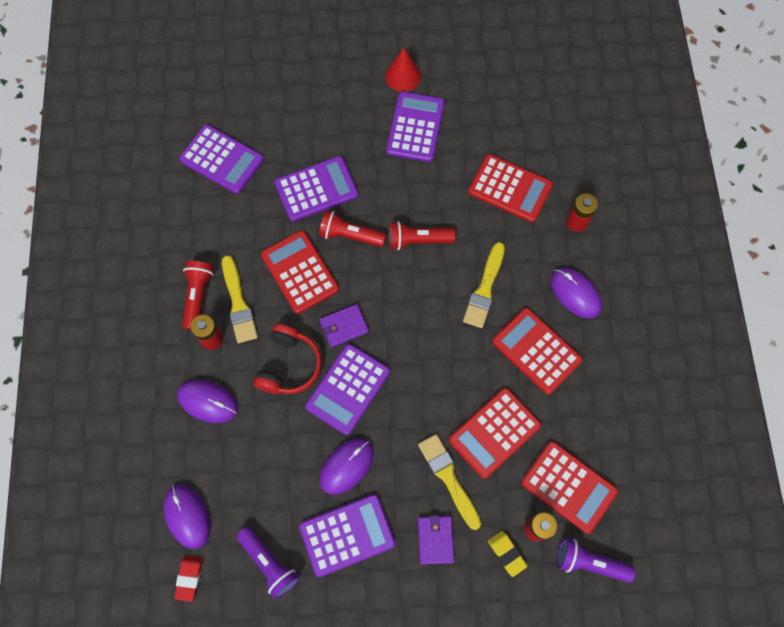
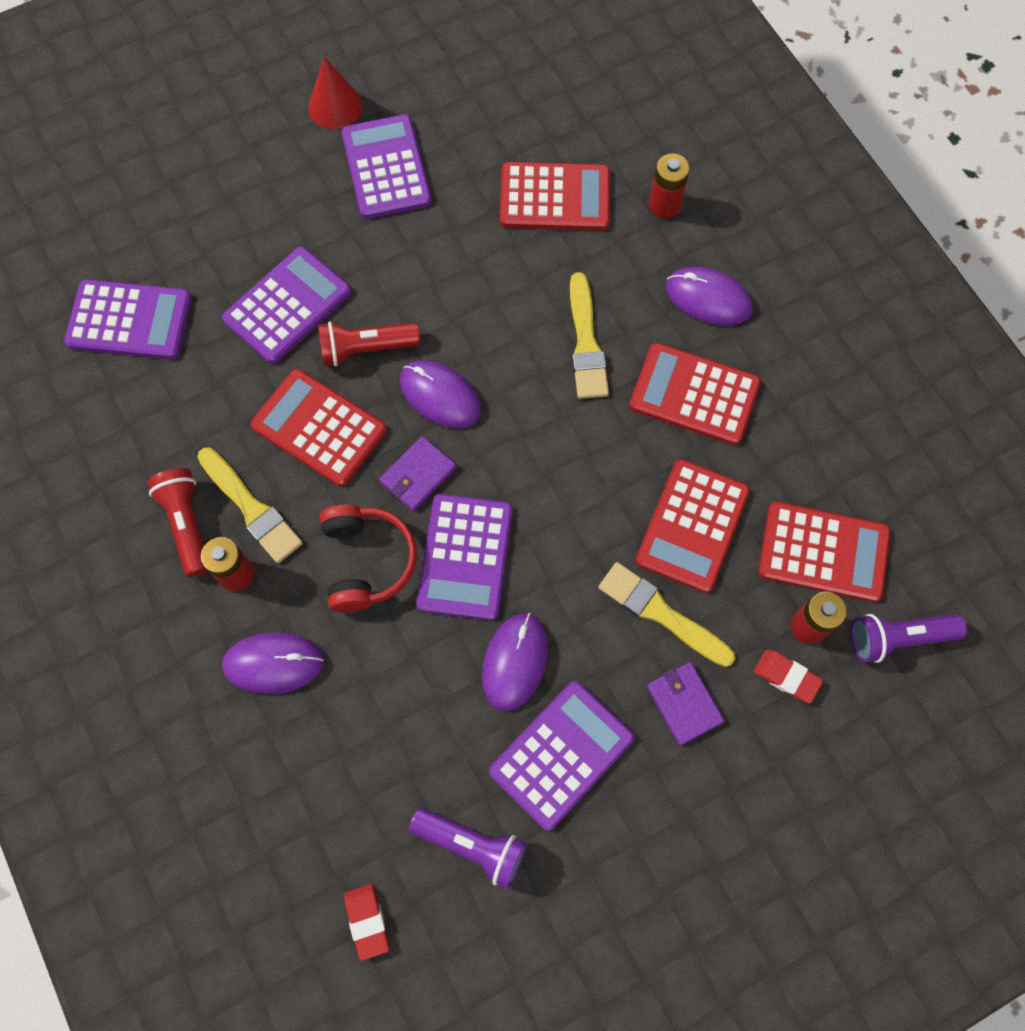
camera: 25 degrees left, 0 degrees up
purple mouse [164,484,210,549] -> purple mouse moved to [400,360,481,428]
red flashlight [389,221,456,250] -> none
yellow eraser [488,531,527,577] -> red eraser [754,650,823,703]

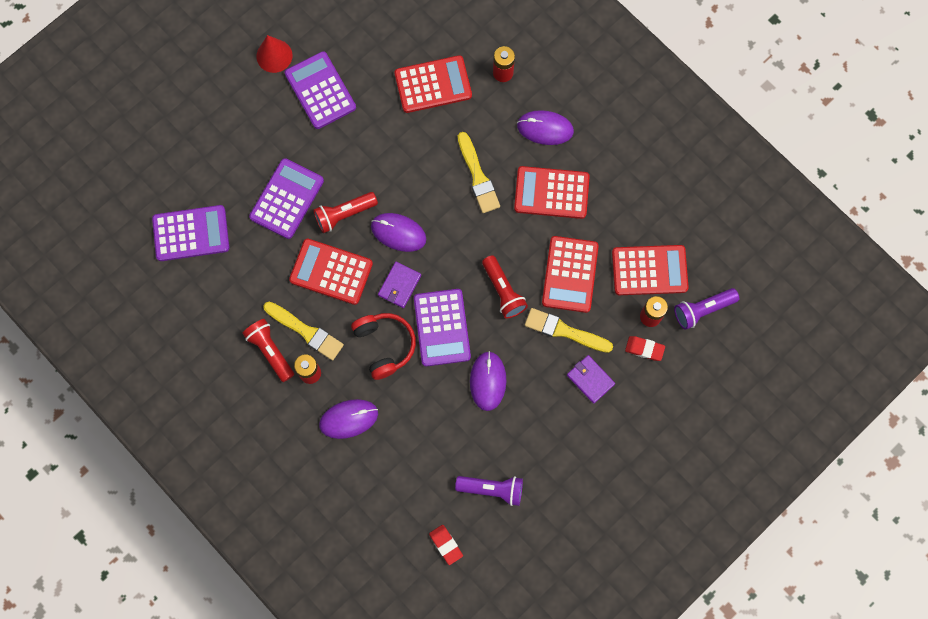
camera: 15 degrees left, 5 degrees up
purple calculator [489,681,634,831] -> none
none -> red flashlight [482,255,528,319]

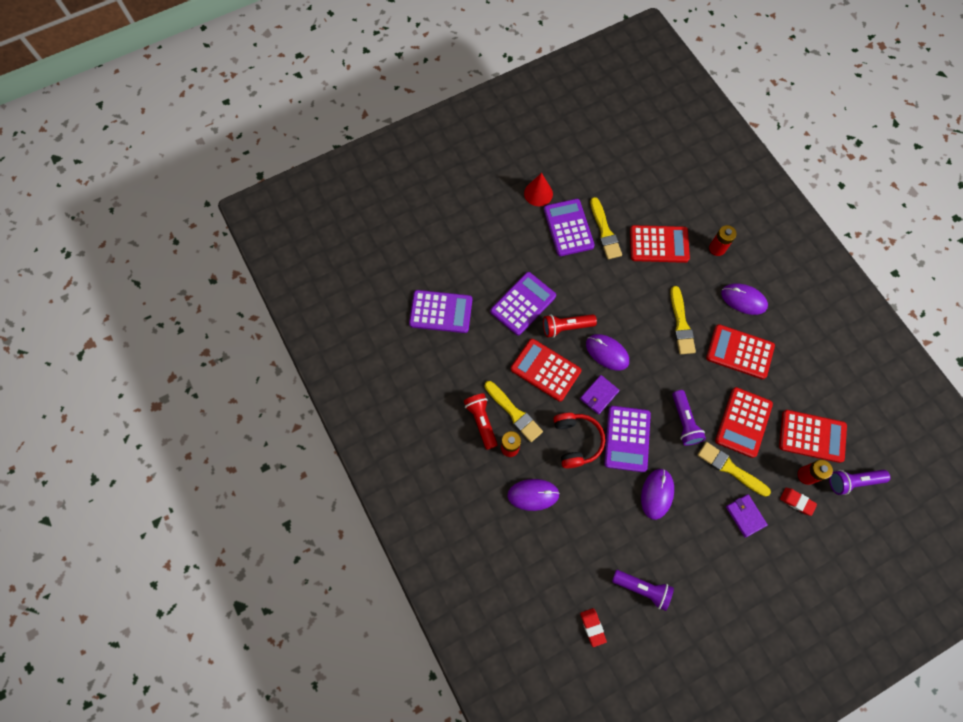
camera: 15 degrees right, 5 degrees down
red flashlight [482,255,528,319] -> purple flashlight [672,390,706,446]
none -> yellow brush [590,197,622,259]

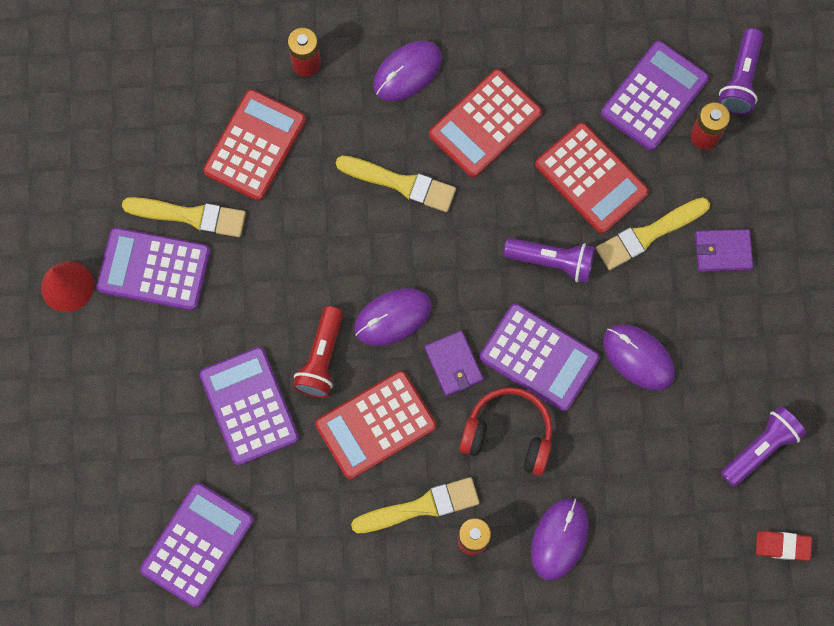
camera: 65 degrees left, 5 degrees up
red flashlight [464,393,498,450] -> none
red calculator [779,410,847,463] -> purple calculator [601,41,709,151]
red eraser [780,488,817,516] -> none

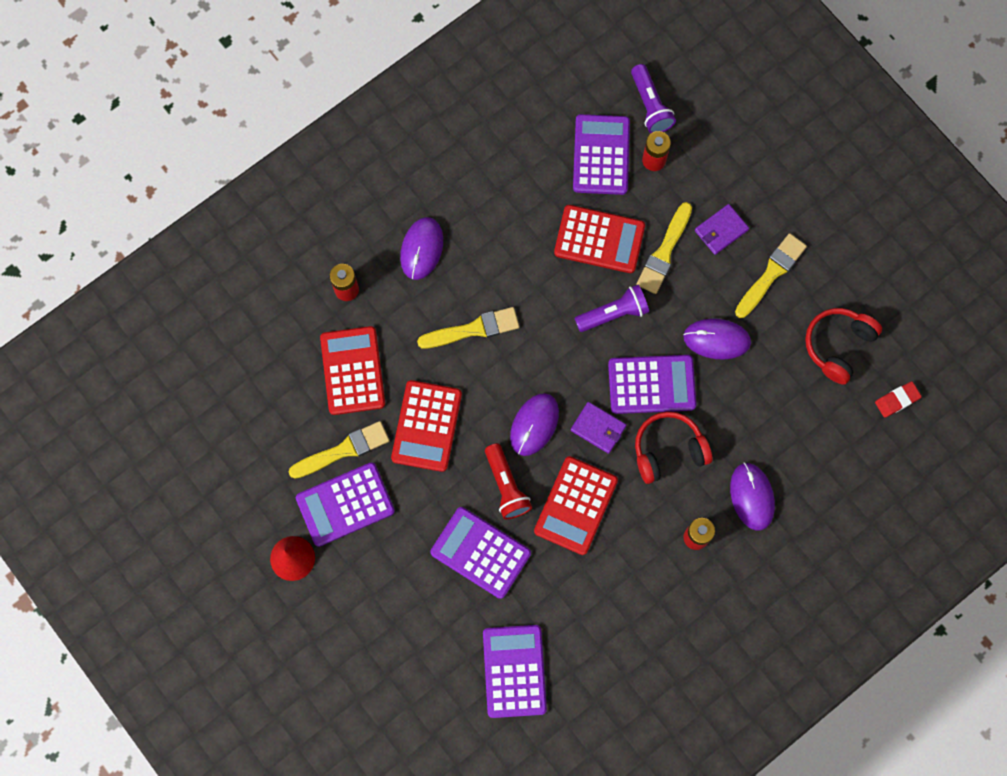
camera: 35 degrees left, 0 degrees up
yellow brush [351,477,479,534] -> yellow brush moved to [735,233,807,318]
red calculator [429,69,542,178] -> red calculator moved to [391,380,462,472]
purple flashlight [721,406,806,487] -> red headphones [805,308,882,385]

